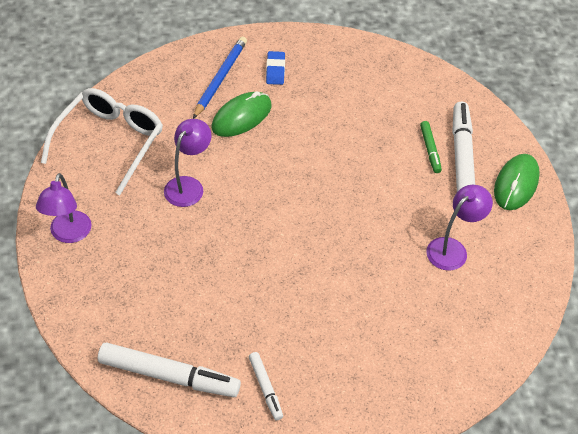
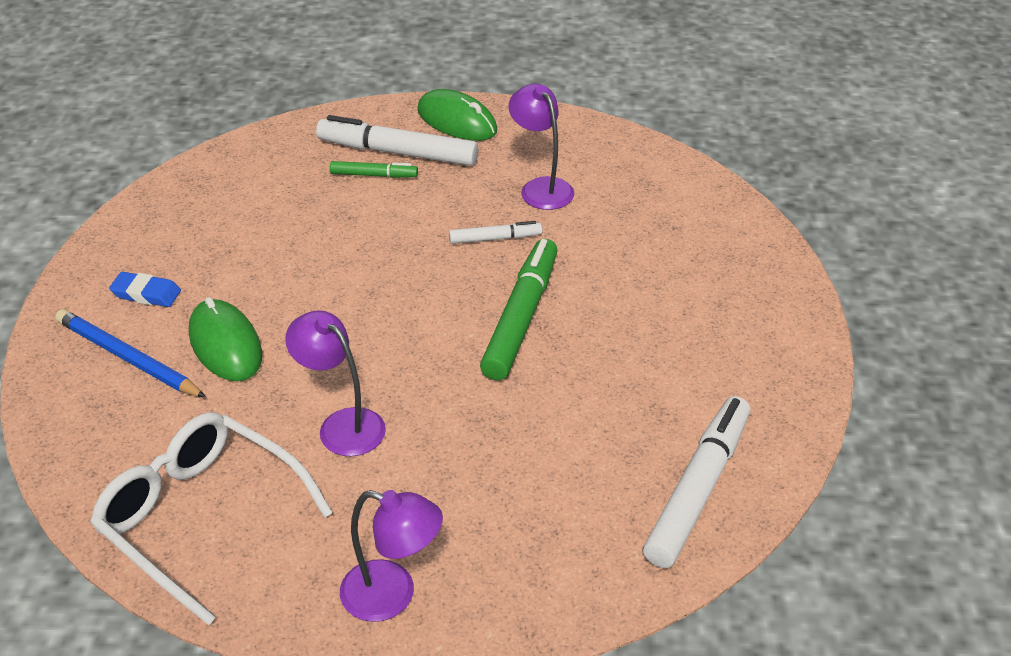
camera: 75 degrees left, 10 degrees down
white marker [249,352,283,420] -> white marker moved to [449,221,542,244]
none -> green marker [480,239,558,380]

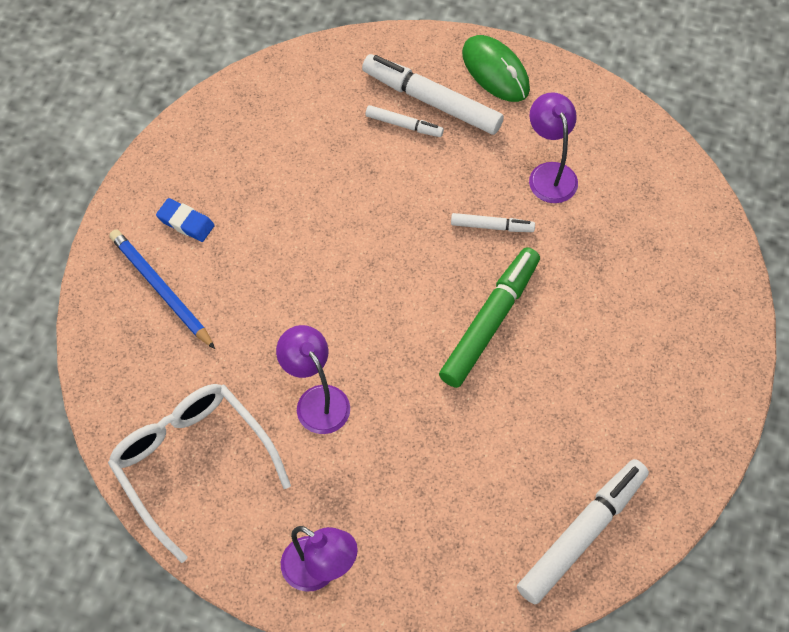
camera: 15 degrees right, 20 degrees up
green mouse [189,297,262,381] -> none
green marker [330,161,418,178] -> white marker [366,105,444,137]

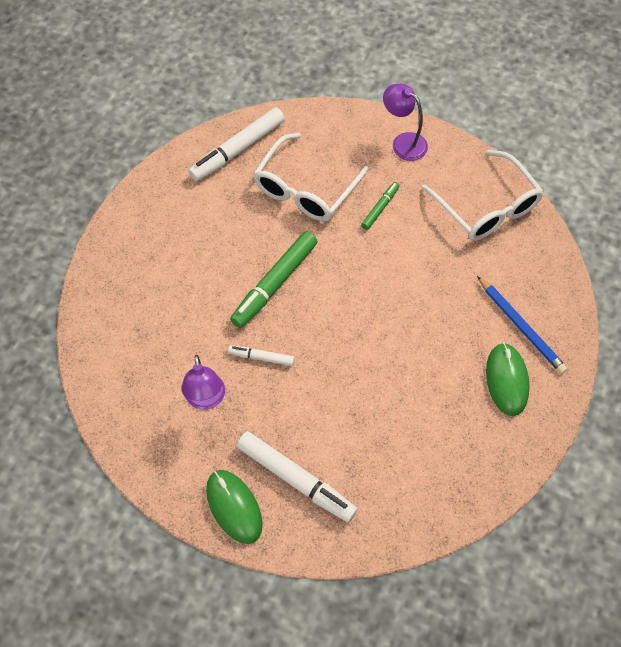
camera: 175 degrees left, 0 degrees up
blue eraser [156,198,215,242] -> green mouse [486,343,530,416]
purple lamp [276,325,350,434] -> none
white marker [366,105,444,137] -> none
none -> white glasses [253,133,369,221]
none -> green marker [361,182,400,230]

